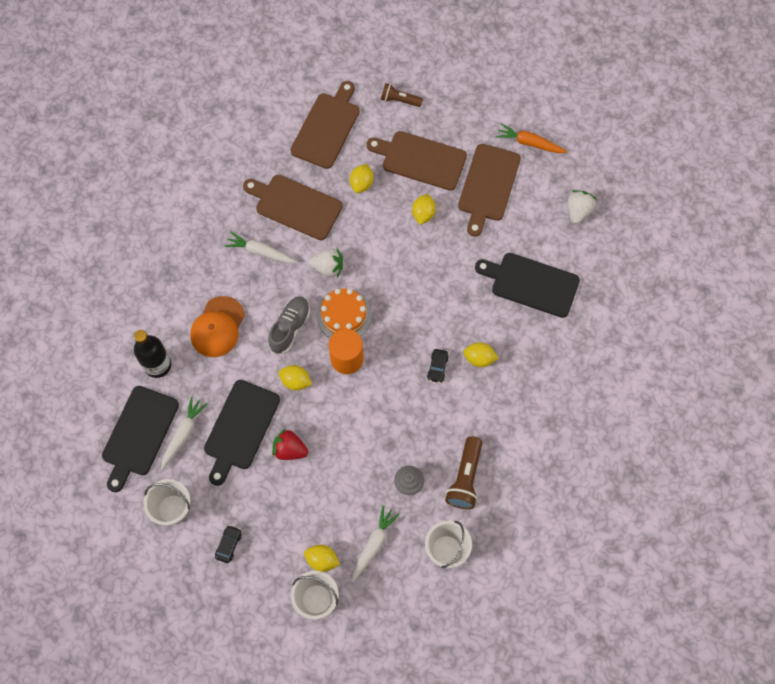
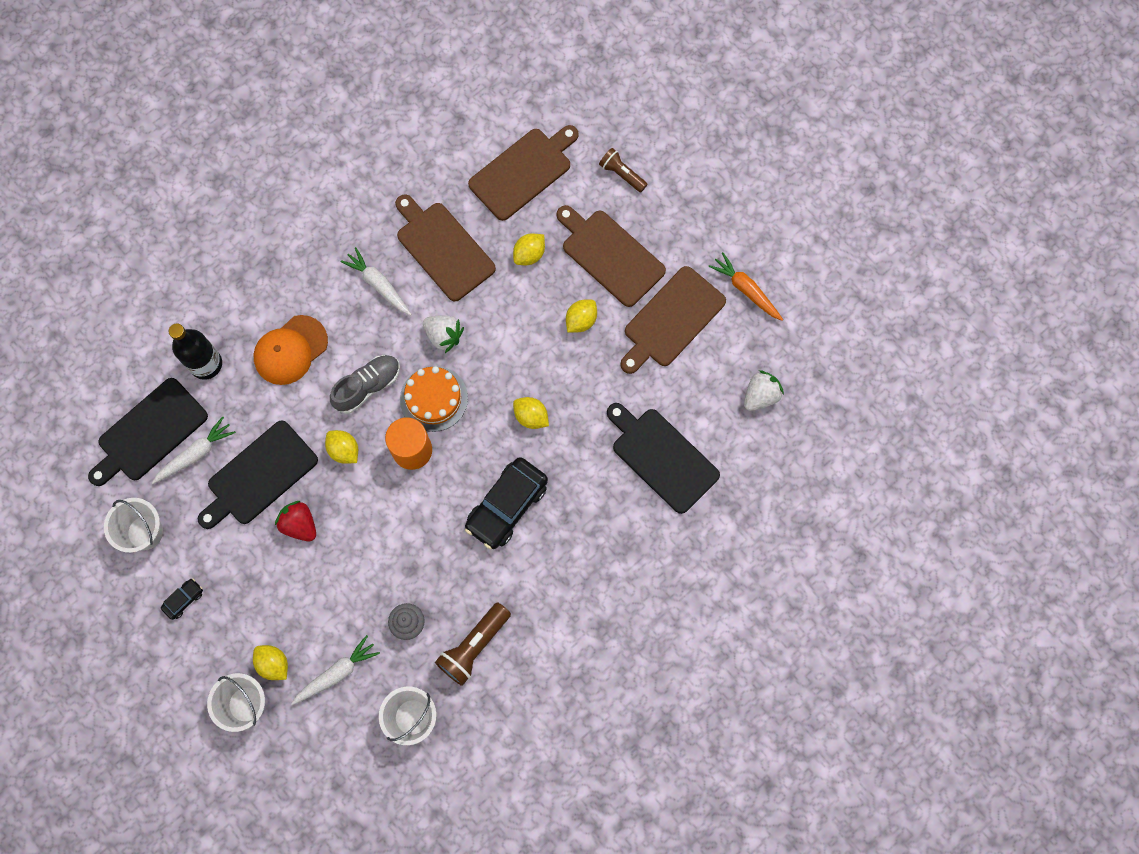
camera: 25 degrees right, 5 degrees up
black car [427,349,449,383] -> black car [465,457,548,549], size x2.20
yellow lemon [463,342,499,367] -> yellow lemon moved to [513,397,549,429]

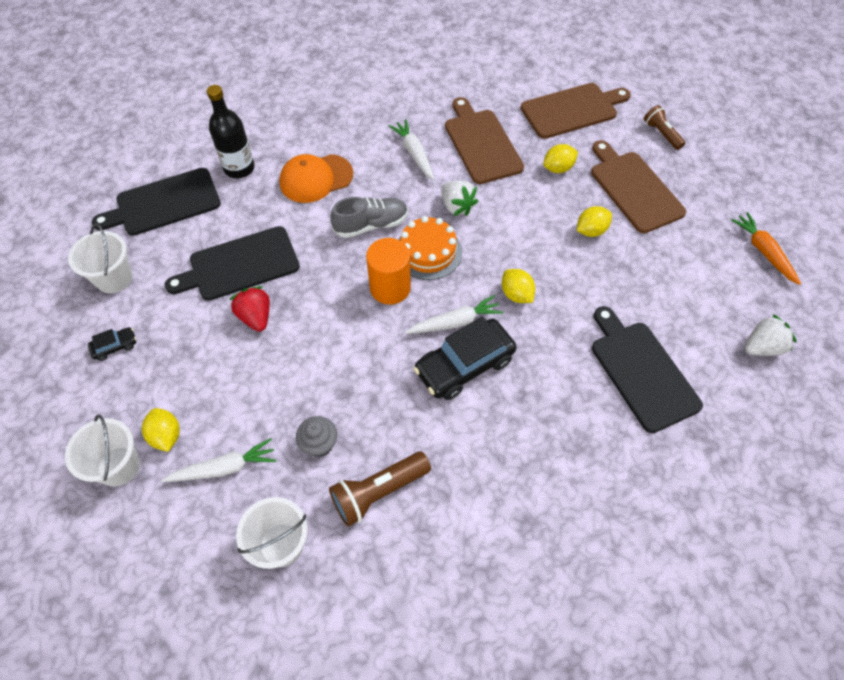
camera: 20 degrees right, 15 degrees down
white carrot [152,416,236,484] -> white carrot moved to [405,295,503,334]
yellow lemon [325,430,358,464] -> none
brown cutting board [620,266,726,374] -> none

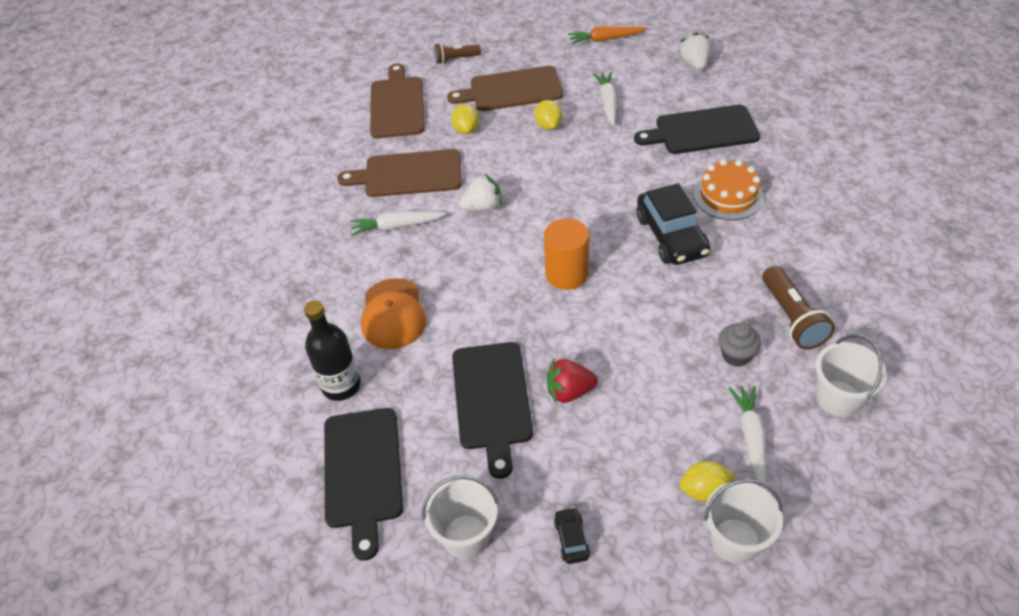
camera: 70 degrees left, 10 degrees down
grey shoe [330,197,408,238] -> none
orange cake [398,216,462,280] -> orange cake moved to [693,159,764,220]
white carrot [405,295,503,334] -> white carrot moved to [593,71,617,126]
yellow lemon [502,269,535,303] -> none

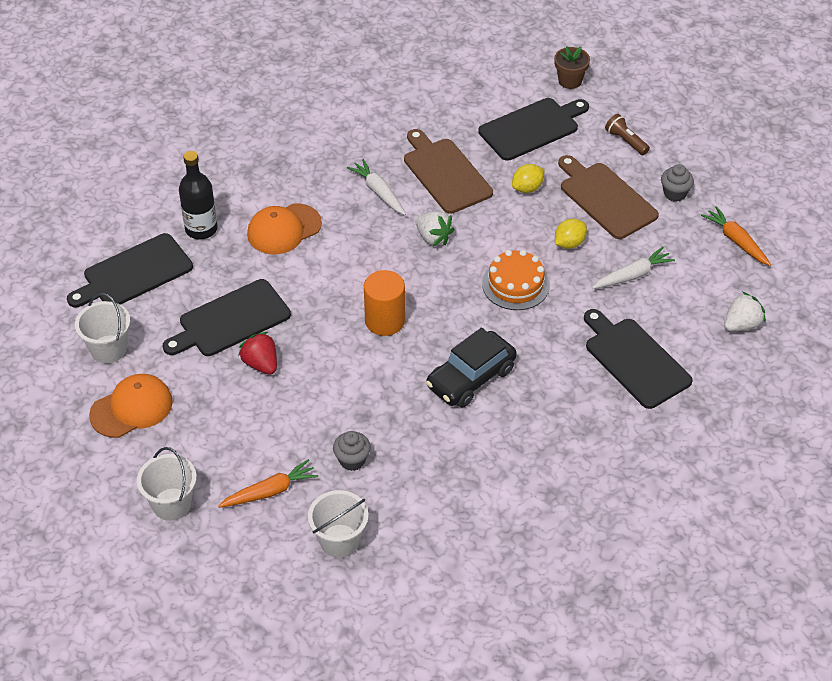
camera: 60 degrees right, 0 degrees up
brown cutting board [370,63,425,138] -> black cutting board [478,98,589,161]
black car [554,507,590,564] -> orange cap [89,374,173,438]
yellow lemon [679,461,735,502] -> none
orange cake [693,159,764,220] -> orange cake moved to [482,250,550,310]
white carrot [729,386,767,490] -> orange carrot [218,459,318,508]
brown flashlight [762,266,835,350] -> none
none -> brown flower pot [554,46,590,89]
none -> grey cupcake [661,164,694,202]

